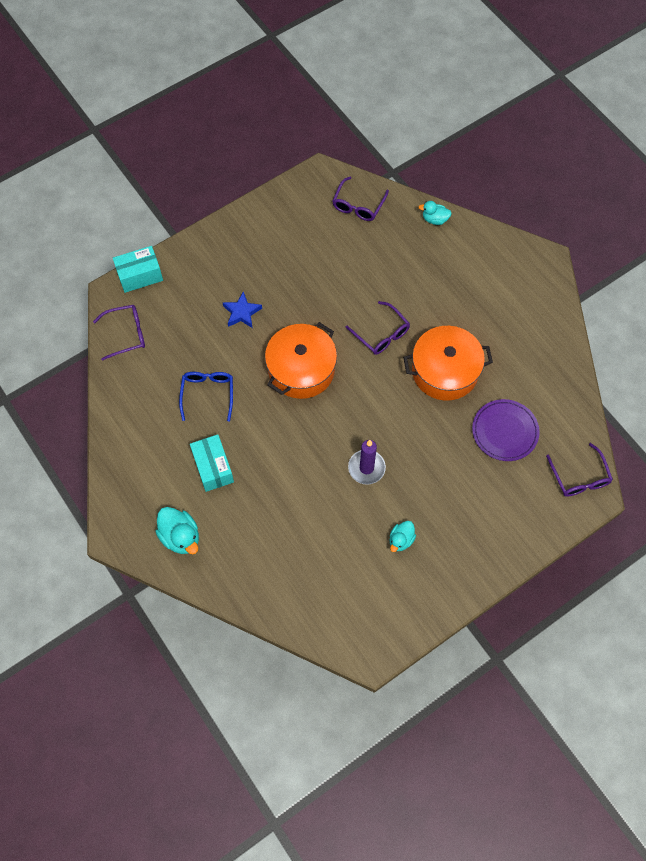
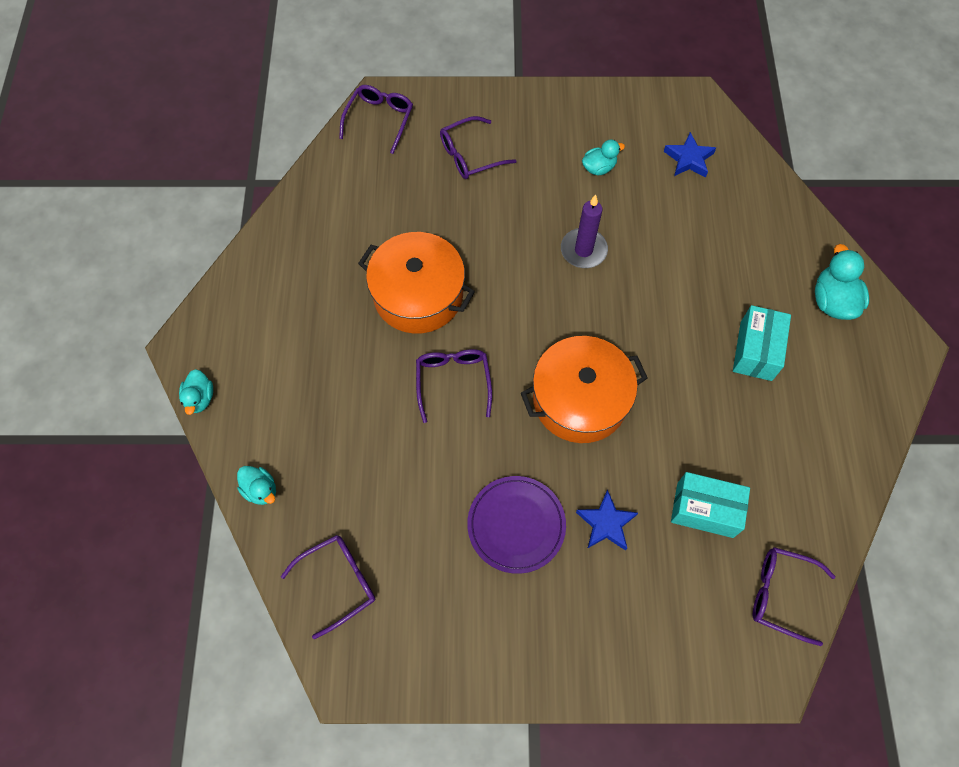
camera: 145 degrees left, 0 degrees up
turquoise box [113,246,163,293] -> turquoise box moved to [671,472,750,538]
blue glasses [179,372,233,421] -> none
purple plate [472,399,540,461] -> purple plate moved to [467,476,566,574]
none -> turquoise duck [179,369,213,415]
none -> purple glasses [440,116,516,179]
none -> blue star [664,132,716,178]

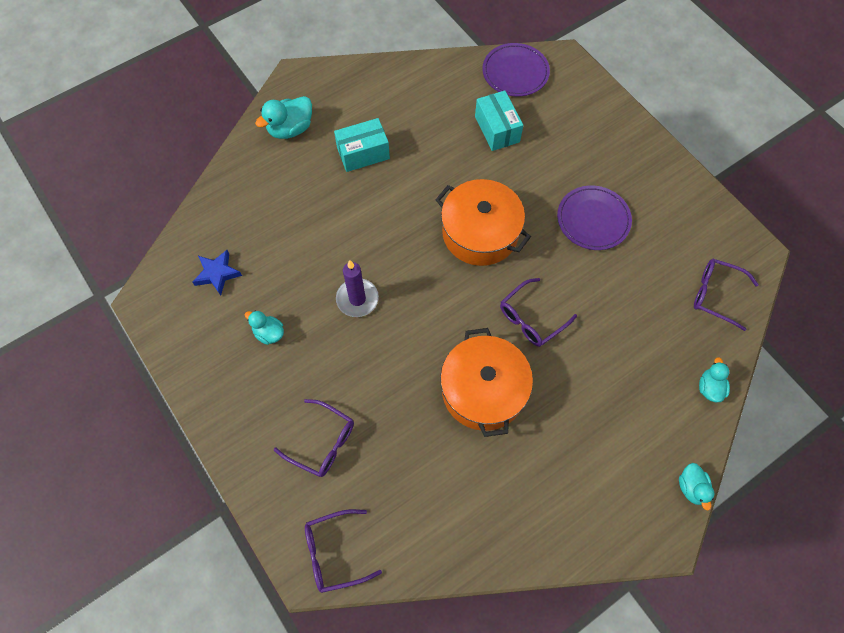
camera: 125 degrees left, 0 degrees up
turquoise duck [179,369,213,415] -> turquoise duck turned 120 degrees clockwise [679,463,714,510]
blue star [576,490,638,550] -> none
purple glasses [753,547,836,646] -> purple plate [482,43,550,97]

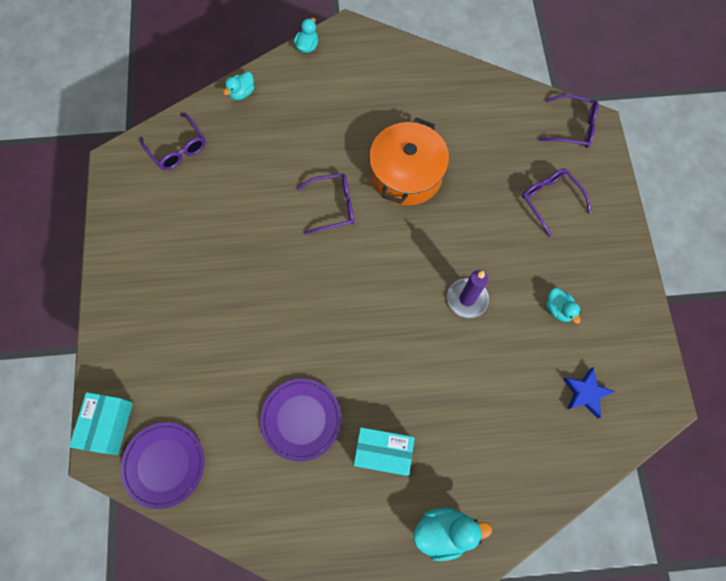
camera: 150 degrees left, 5 degrees up
orange pot [435,179,531,266] -> none
turquoise box [475,90,523,151] -> turquoise box moved to [69,392,133,455]
purple plate [557,186,632,250] -> purple plate moved to [260,379,342,462]

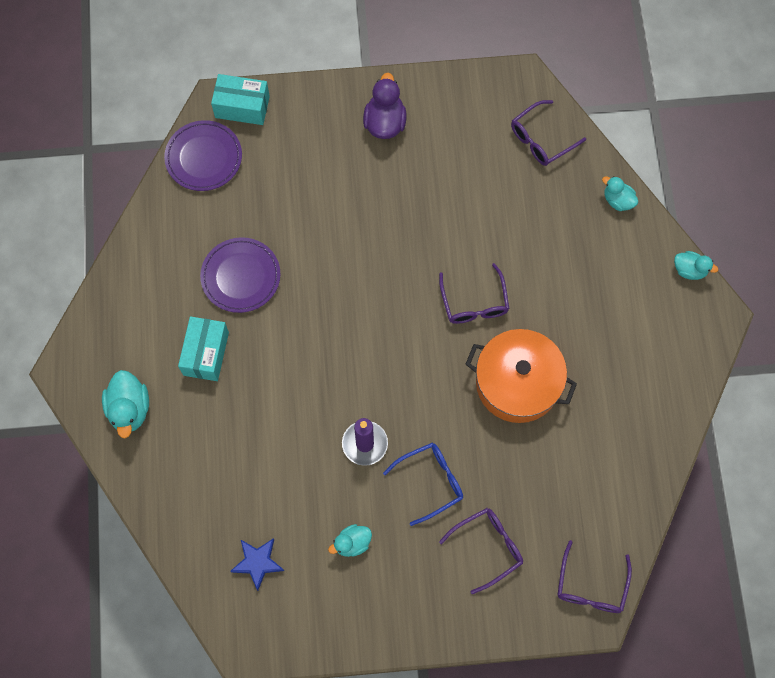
camera: 90 degrees right, 0 degrees up
none -> purple duck [363,73,406,139]
none -> blue glasses [383,443,463,526]

